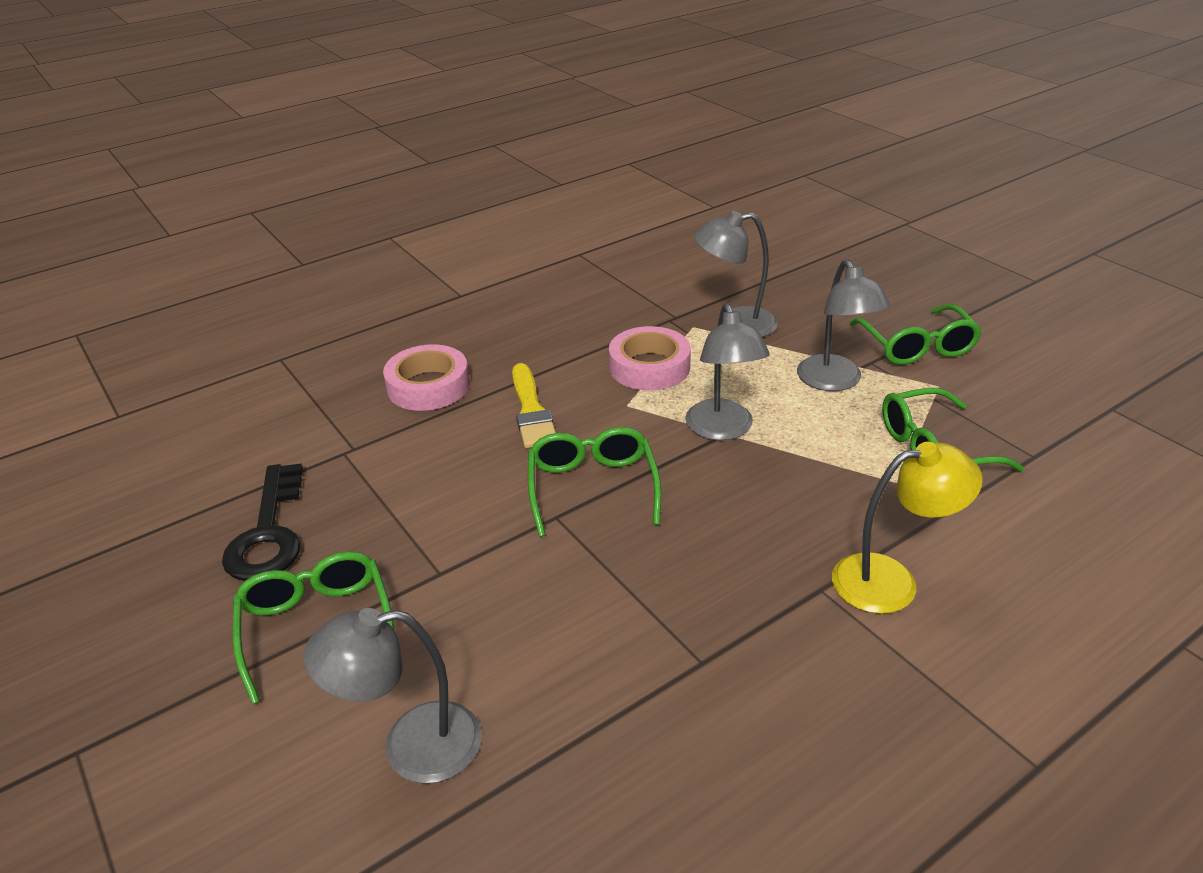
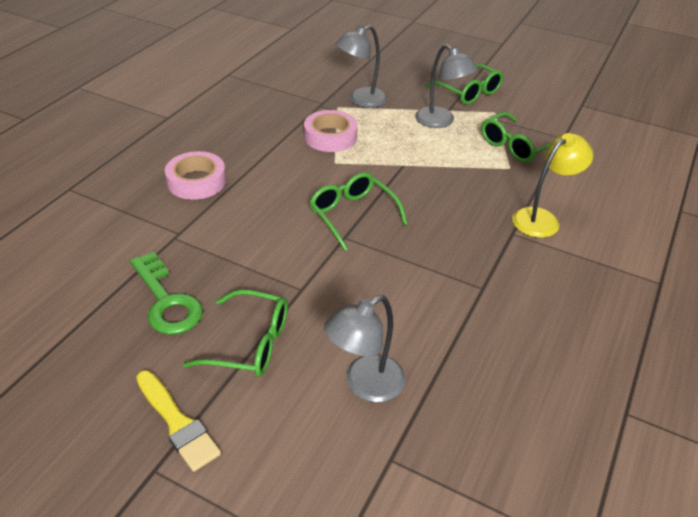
camera: 30 degrees left, 5 degrees up
black key [222,463,303,581] -> green key [130,252,203,335]
green glasses [233,551,394,704] -> green glasses turned 150 degrees clockwise [183,289,288,377]
yellow brush [512,363,556,448] -> yellow brush moved to [136,370,221,472]
grey lamp [685,303,770,441] -> none

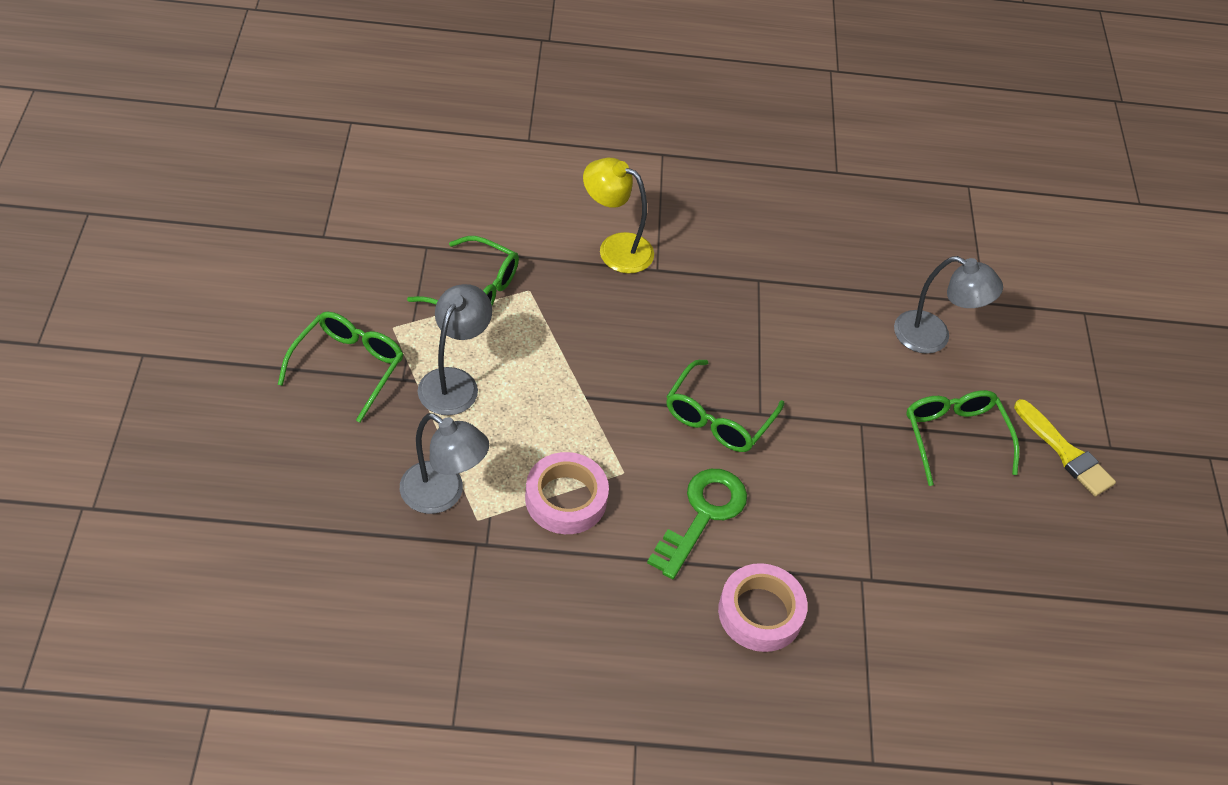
camera: 120 degrees left, 10 degrees up
green key [130,252,203,335] -> green key moved to [647,469,747,579]
yellow brush [136,370,221,472] -> yellow brush turned 120 degrees clockwise [1014,399,1116,496]

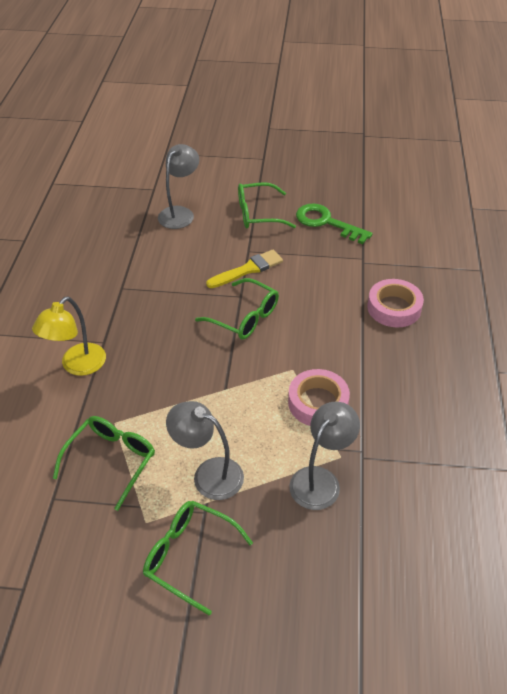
camera: 80 degrees left, 5 degrees down
green key [647,469,747,579] -> green key moved to [296,203,373,244]
yellow brush [1014,399,1116,496] -> yellow brush moved to [206,250,283,288]

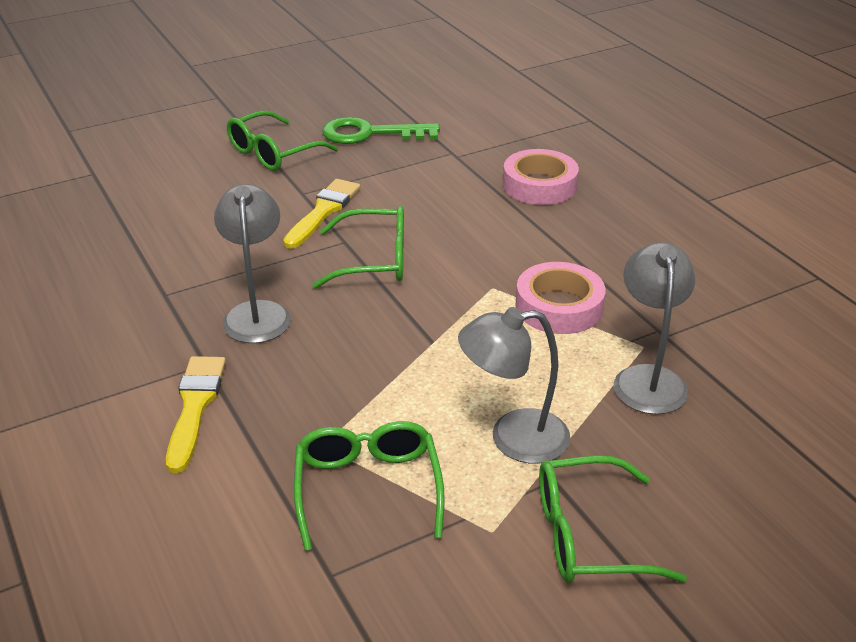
camera: 35 degrees left, 10 degrees down
yellow lamp [32,297,106,376] -> yellow brush [166,356,226,473]
grey lamp [158,144,199,229] -> grey lamp moved to [214,184,291,343]

